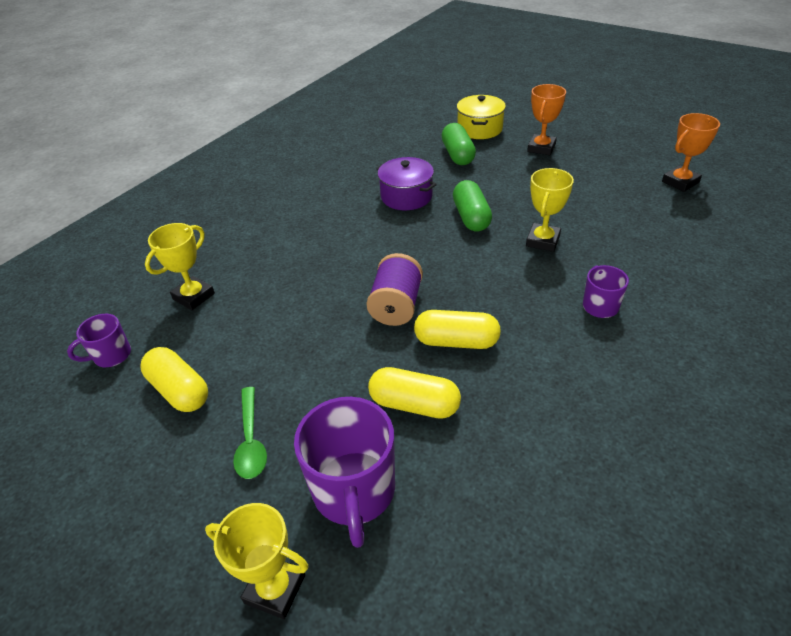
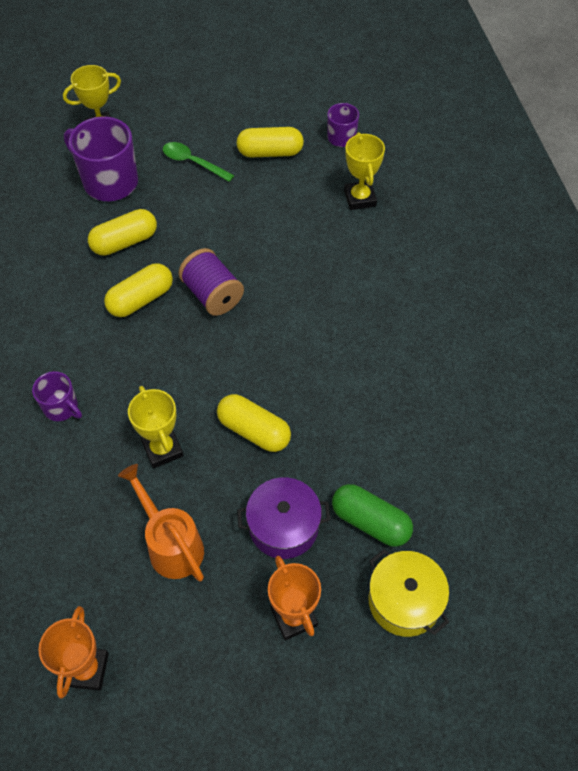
camera: 130 degrees right, 15 degrees up
purple pot [376,157,437,210] -> purple pot moved to [237,477,331,559]
green capsule [453,180,492,232] -> yellow capsule [217,394,291,452]
none -> orange watering can [118,464,204,581]

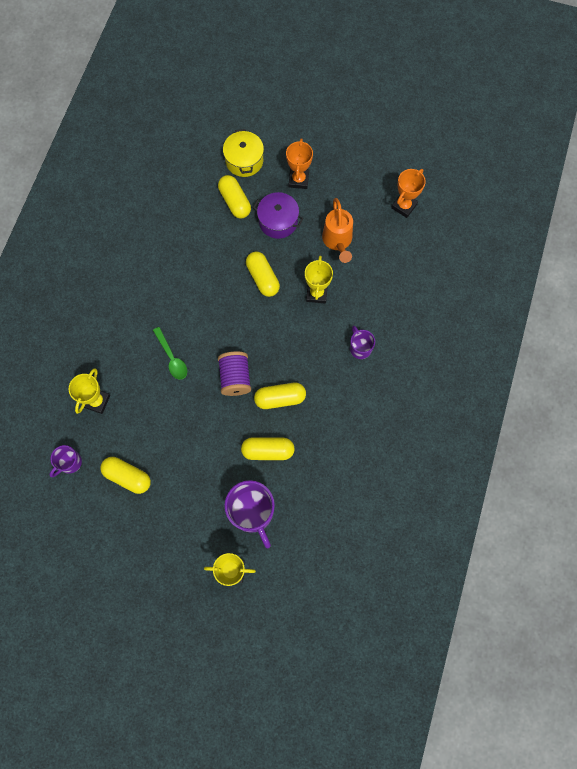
camera: 150 degrees left, 15 degrees up
green spoon [163,142,234,182] -> green spoon moved to [153,327,187,380]
green capsule [332,484,413,547] -> yellow capsule [218,175,251,219]

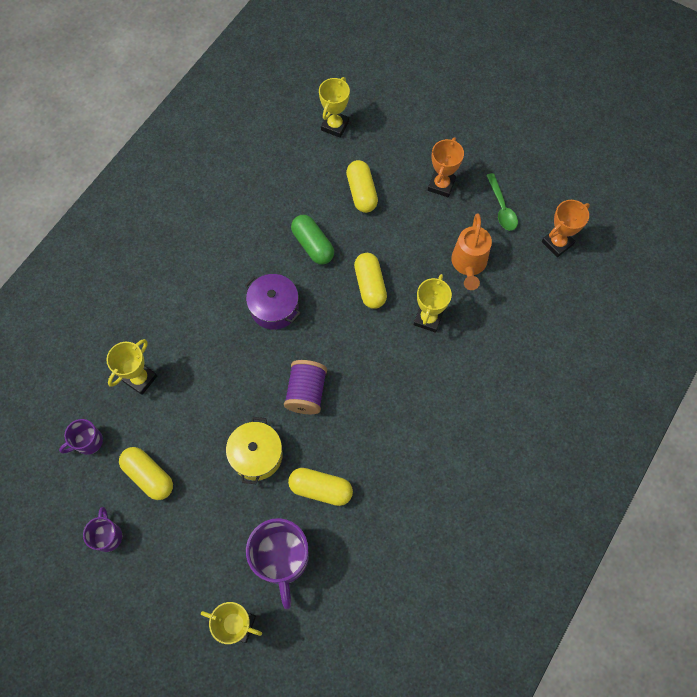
camera: 15 degrees right, 5 degrees down
green spoon [153,327,187,380] -> green spoon moved to [486,173,518,231]
yellow pot [223,129,264,177] -> yellow pot moved to [226,417,283,484]
purple pot [253,192,304,239] -> purple pot moved to [245,274,301,330]
yellow capsule [254,383,306,409] -> none
purple mug [350,326,375,359] -> purple mug moved to [83,507,122,552]
none -> green capsule [291,215,334,265]
none -> yellow trophy [319,77,350,138]

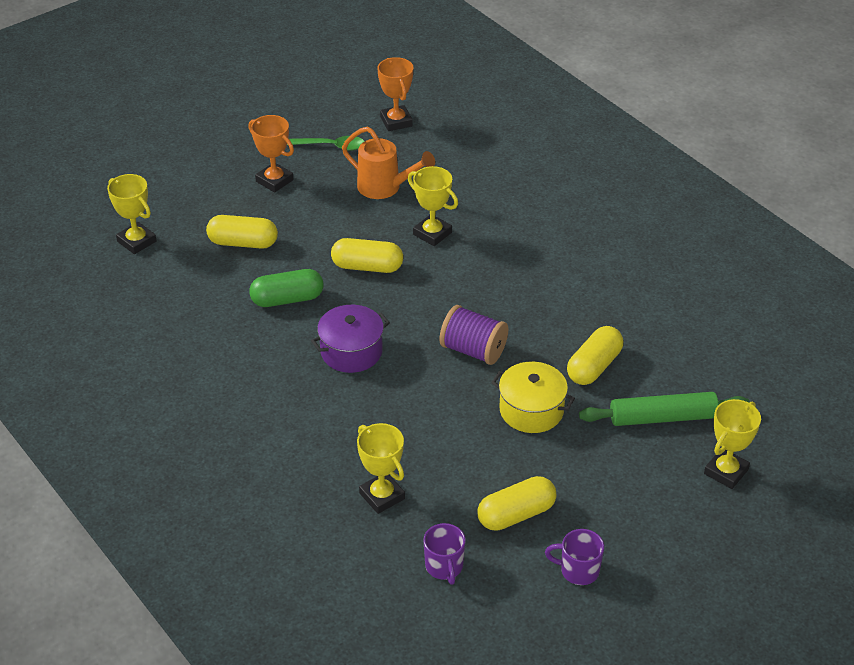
camera: 70 degrees left, 25 degrees down
purple mug [246,518,309,609] -> green rolling pin [579,392,750,426]

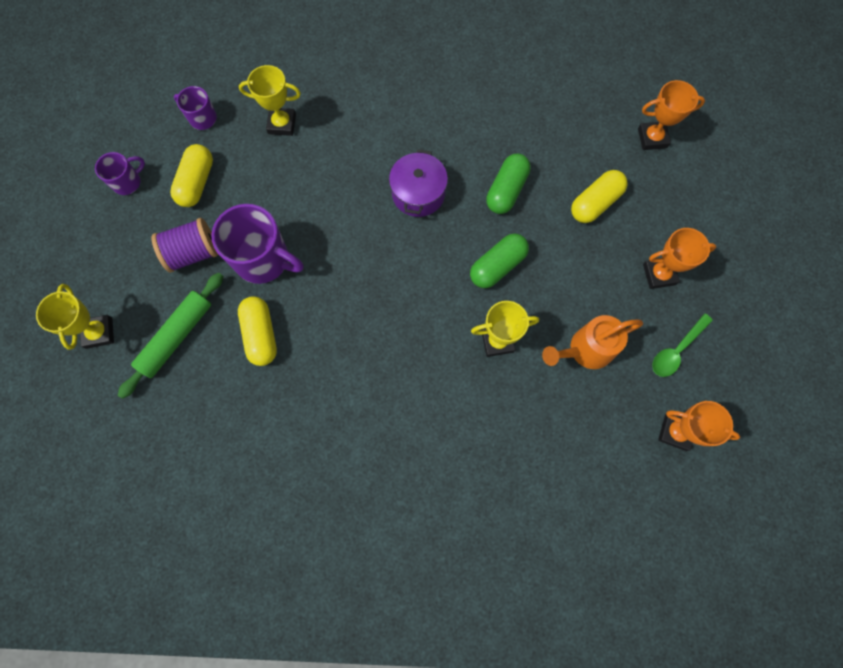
camera: 130 degrees right, 30 degrees up
yellow trophy [107,174,156,254] -> orange trophy [638,80,705,150]
yellow capsule [331,238,403,273] -> green capsule [470,233,529,288]
purple spool [440,305,508,365] -> purple spool moved to [151,218,218,273]
yellow pot [491,362,575,433] -> purple mug [211,204,304,284]

